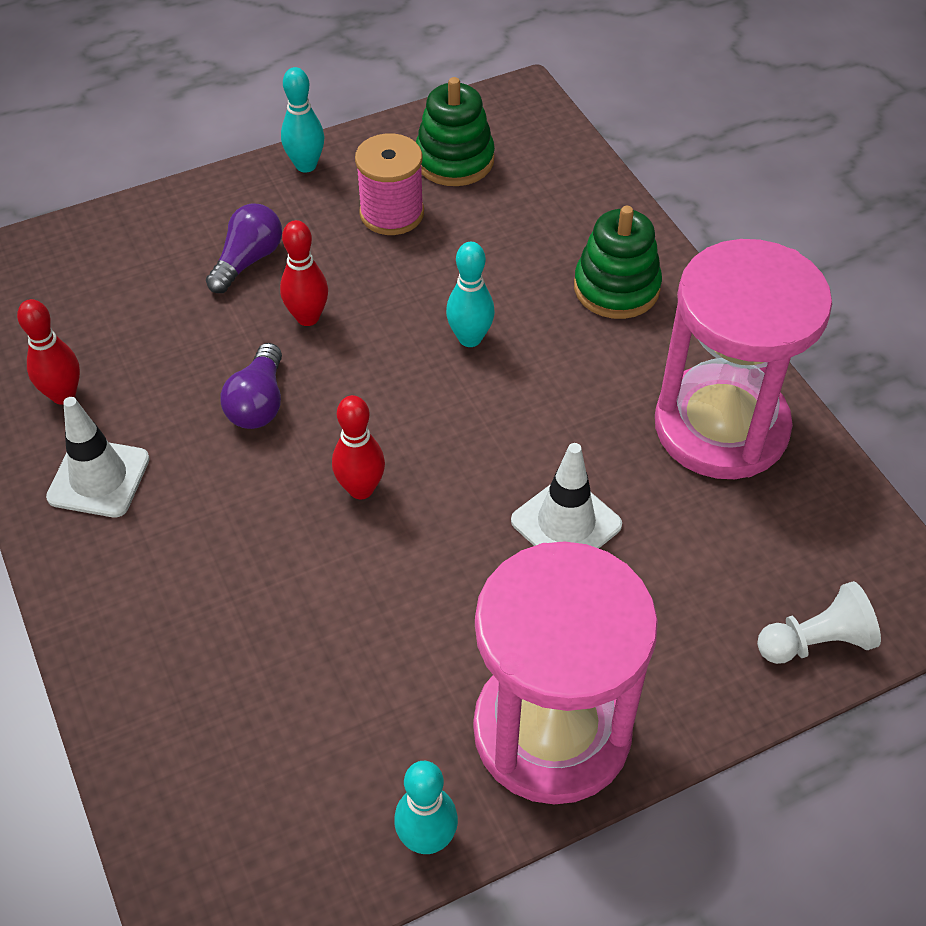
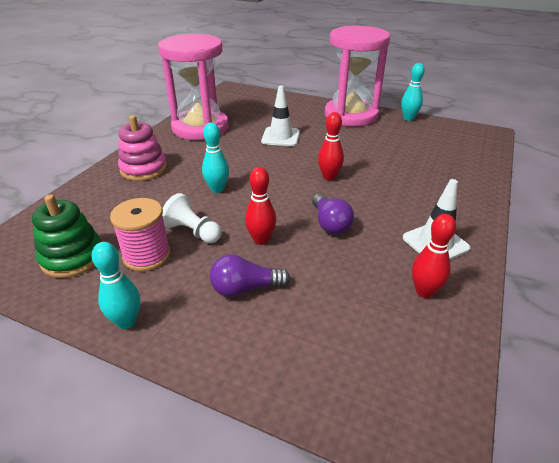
camera: 130 degrees left, 15 degrees down
purple light bulb [220,343,282,429] -> purple light bulb turned 105 degrees clockwise [312,194,354,234]
green stacking toy [574,206,662,319] -> pink stacking toy [118,115,167,181]
white pawn [757,581,881,664] -> white pawn moved to [162,193,222,243]

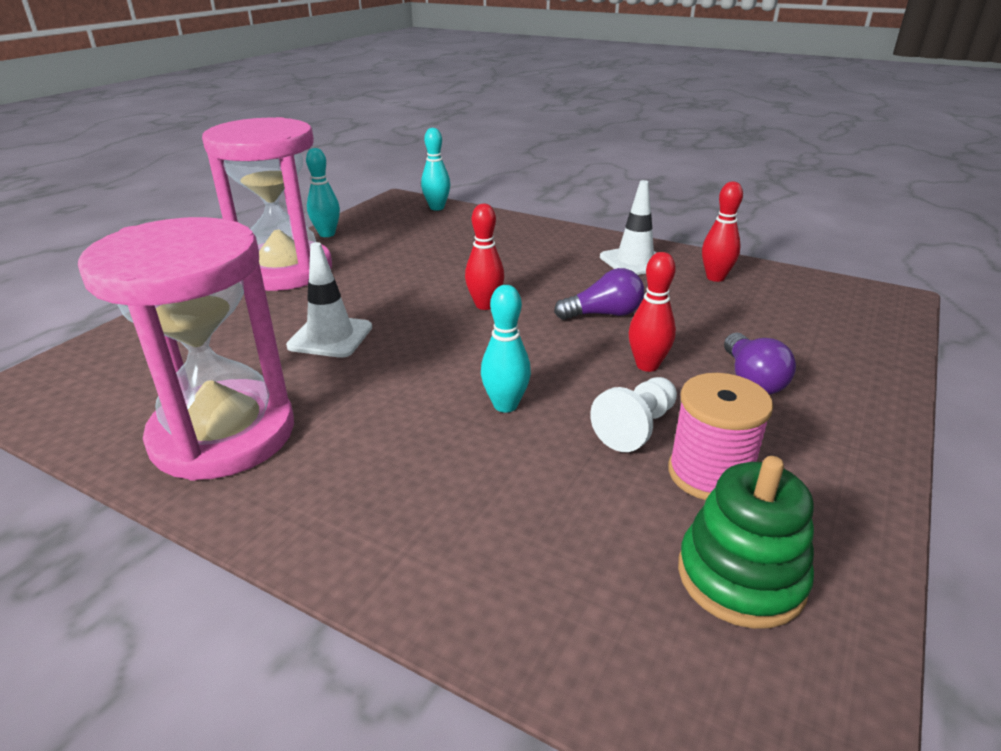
camera: 85 degrees left, 5 degrees down
turquoise bowling pin [92,242,140,329] -> turquoise bowling pin moved to [421,128,450,211]
pink stacking toy [118,115,167,181] -> none

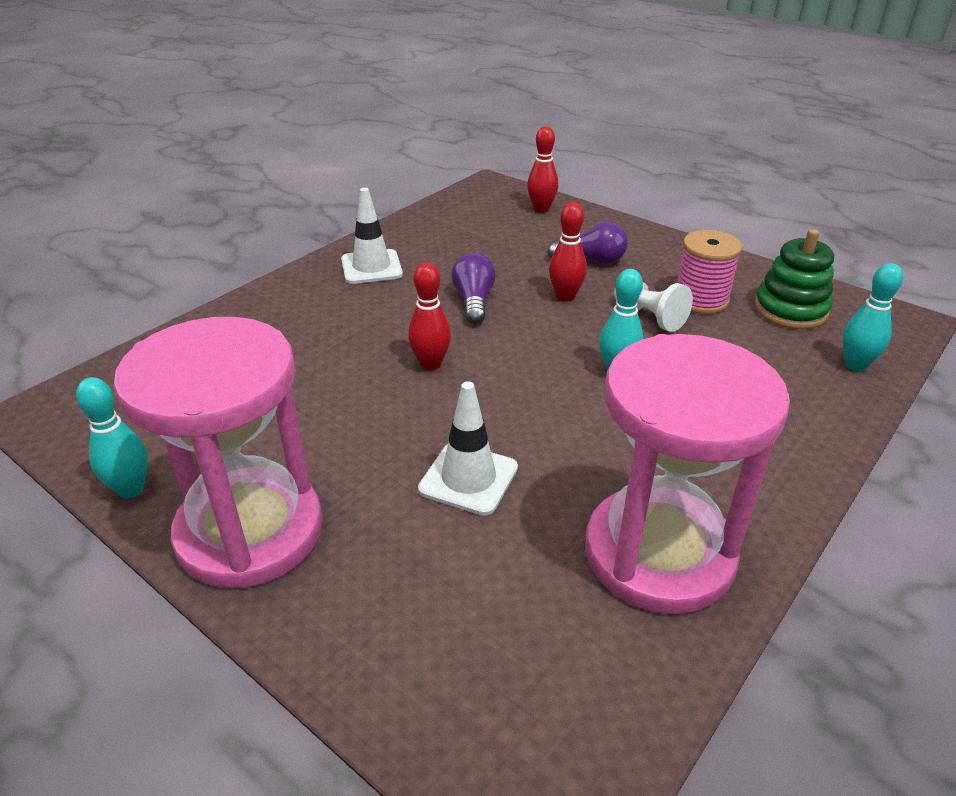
camera: 80 degrees left, 5 degrees up
turquoise bowling pin [421,128,450,211] -> turquoise bowling pin moved to [842,263,903,371]
red bowling pin [702,181,743,282] -> red bowling pin moved to [527,126,558,213]

